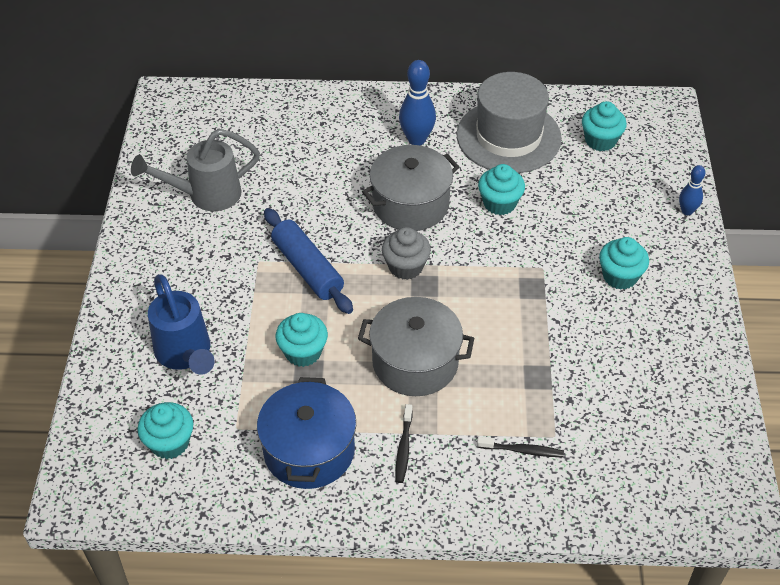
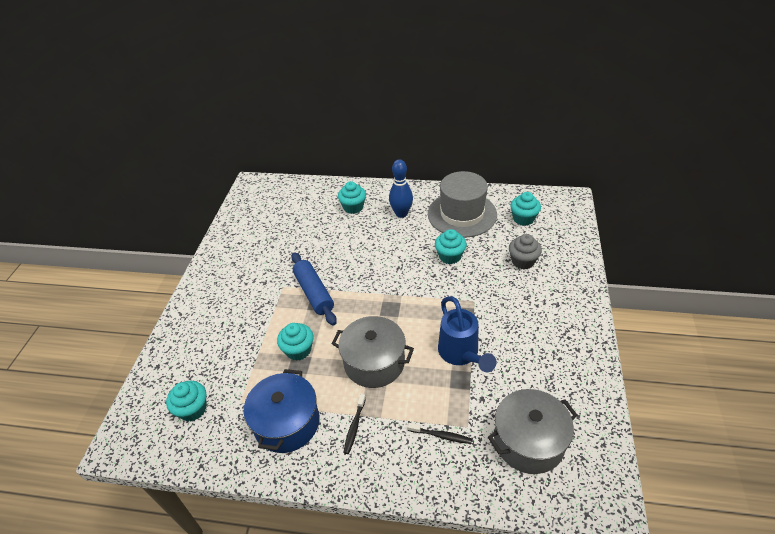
camera: 10 degrees right, 5 degrees down
grey watering can [131,129,260,211] -> none
blue watering can [148,274,215,375] -> blue watering can moved to [438,296,497,372]
grey pot [362,145,459,231] -> grey pot moved to [488,389,578,474]
grey cupcake [382,227,431,280] -> grey cupcake moved to [509,234,542,270]
turquoise cupcake [599,237,649,290] -> turquoise cupcake moved to [338,181,366,214]
blue bowling pin [679,165,706,215] -> none

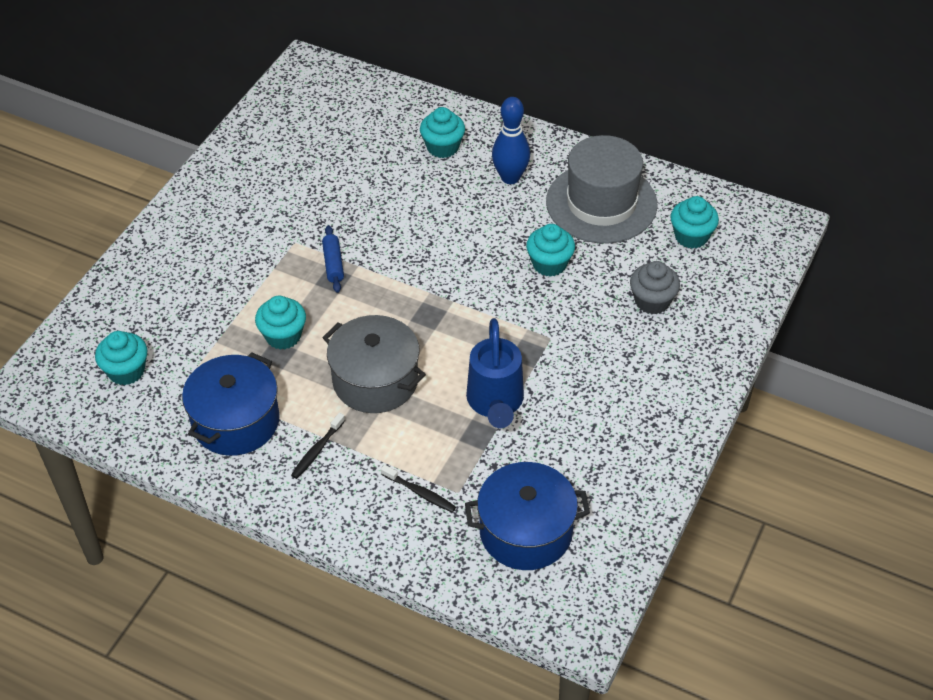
camera: 15 degrees right, 5 degrees up
blue rolling pin [291,252,337,326] -> blue rolling pin [322,225,344,293], size x0.56
grey pot [488,389,578,474] -> blue pot [465,462,590,570]

